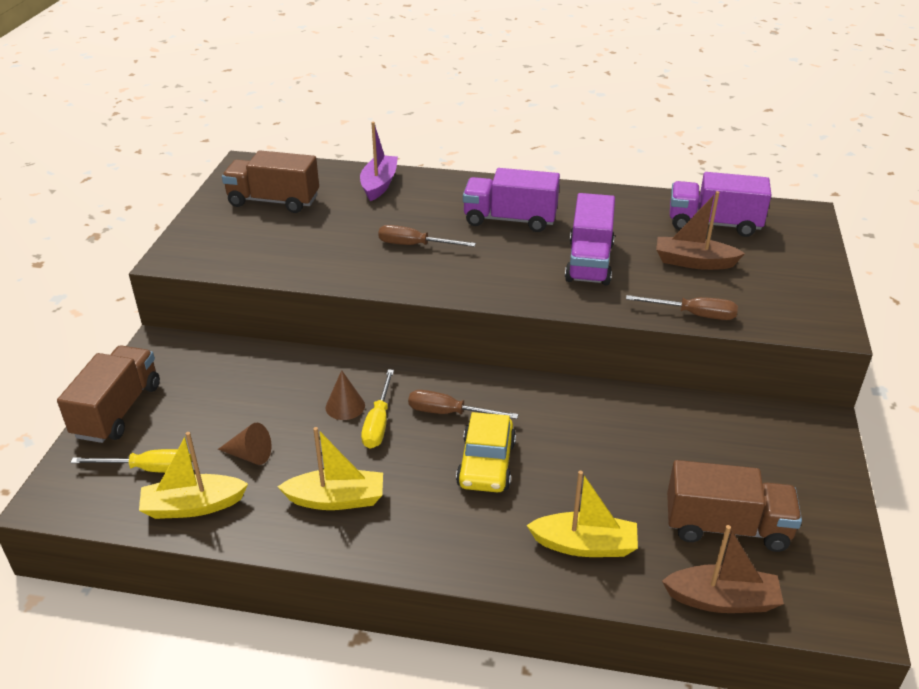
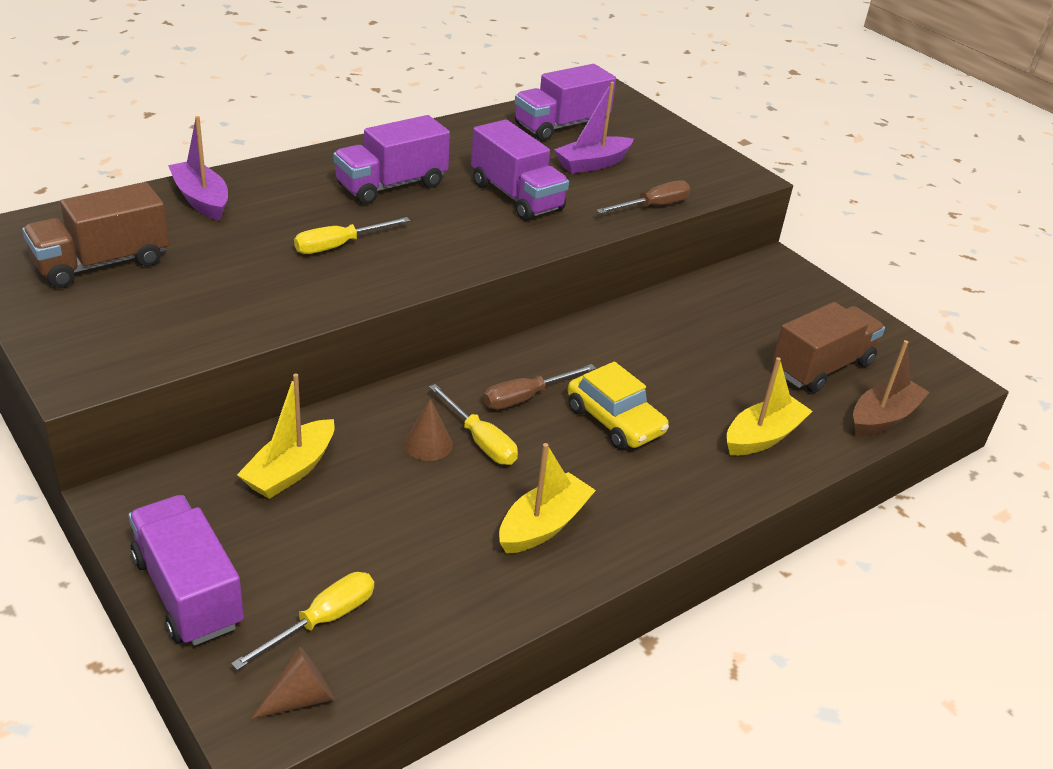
camera: 50 degrees left, 0 degrees up
brown truck [57,346,160,443] -> purple truck [128,495,244,646]
yellow boat [139,432,248,519] -> yellow boat moved to [237,373,335,499]
brown cone [218,423,271,465] -> brown cone moved to [251,647,334,719]
brown screwdriver [378,225,476,247] -> yellow screwdriver [294,217,410,254]
brown boat [656,191,745,270] -> purple boat [554,82,634,174]

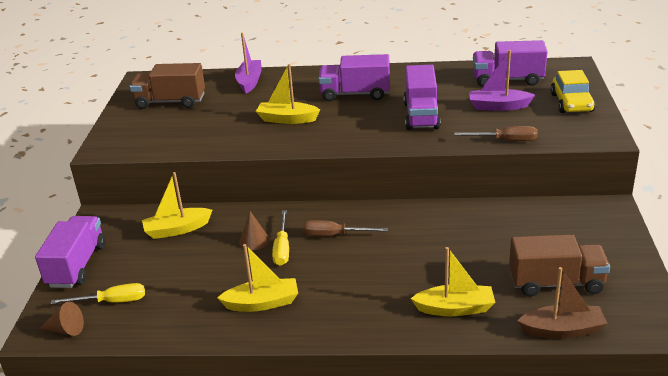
camera: 45 degrees right, 5 degrees down
yellow screwdriver [294,217,410,254] -> yellow boat [256,64,321,124]
yellow car [568,361,669,450] -> yellow car moved to [550,70,595,113]

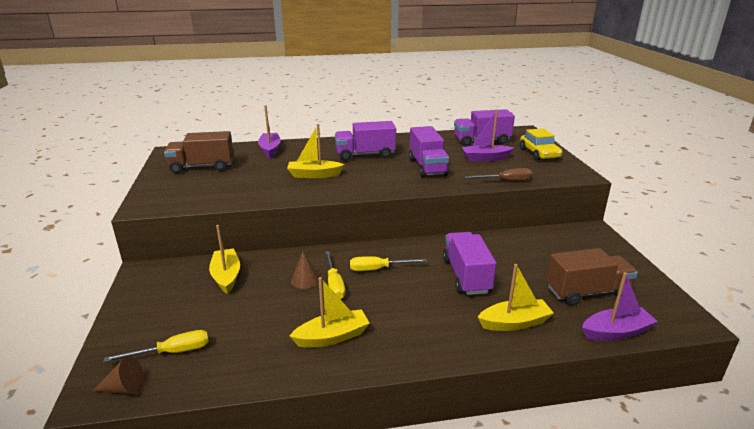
camera: 15 degrees left, 5 degrees down
purple truck [35,216,106,288] -> purple truck moved to [443,232,496,295]
yellow boat [142,172,212,239] -> yellow boat turned 105 degrees clockwise [209,225,240,294]
brown screwdriver [303,220,388,236] -> yellow screwdriver [350,256,427,271]
brown boat [518,267,608,339] -> purple boat [582,272,658,341]

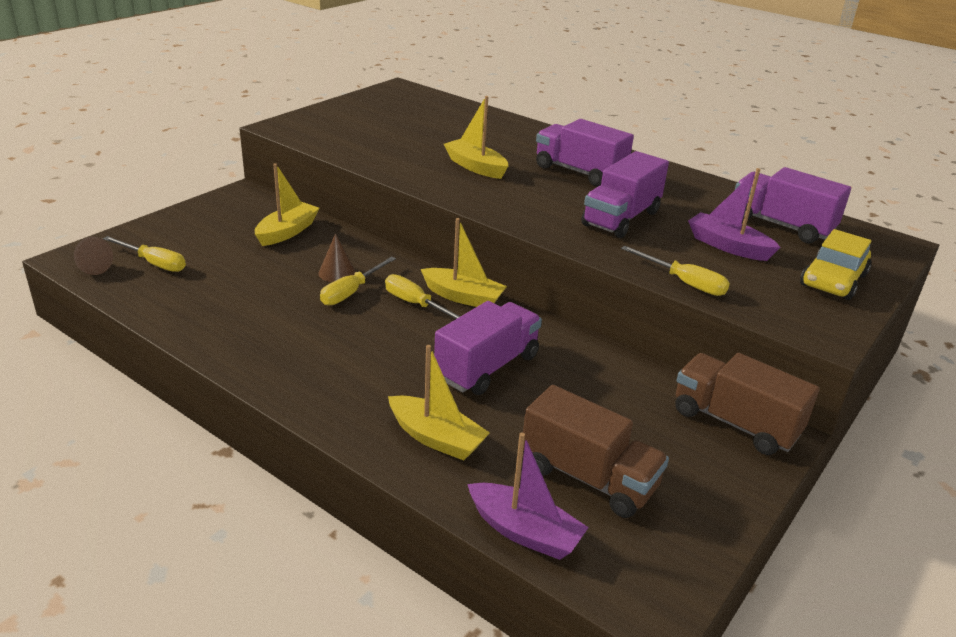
camera: 45 degrees right, 5 degrees up
brown truck [164,131,233,173] -> brown truck moved to [675,353,820,455]
purple boat [258,105,281,158] -> none
yellow boat [290,277,370,348] -> yellow boat moved to [421,218,507,307]
brown screwdriver [465,168,532,181] -> yellow screwdriver [621,246,730,296]

